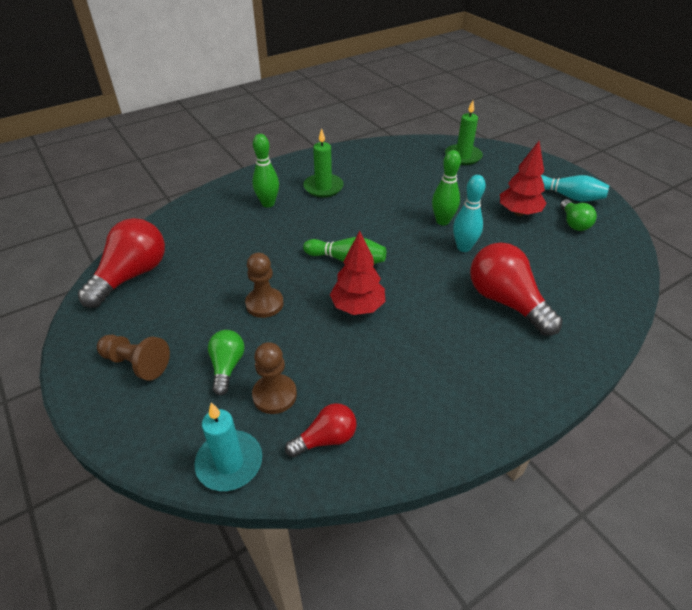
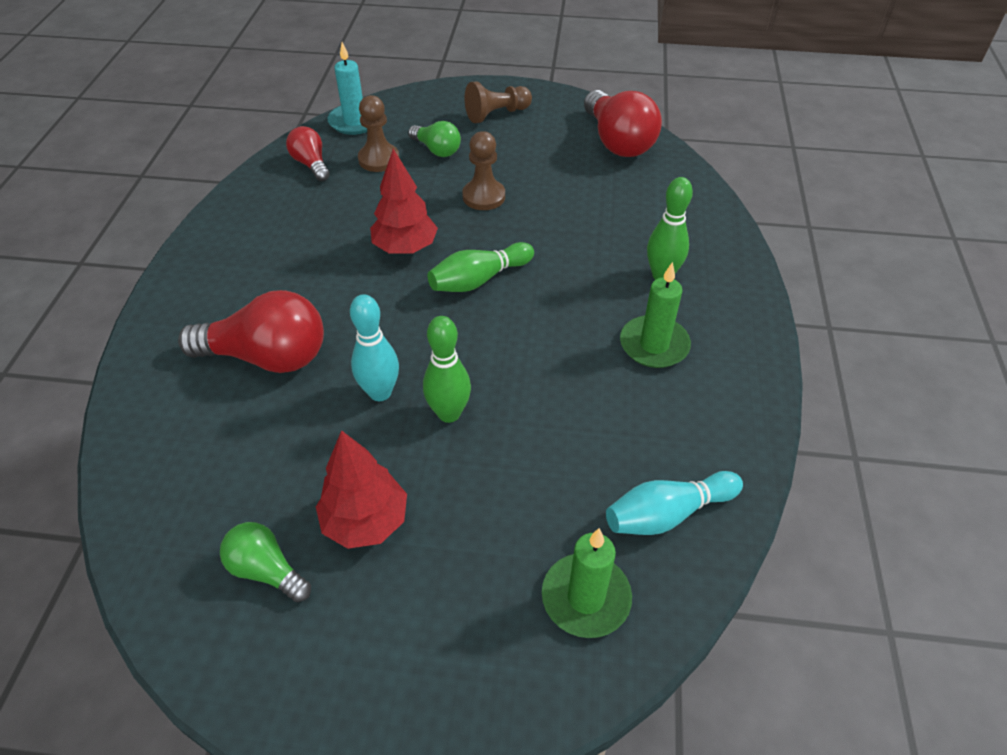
camera: 130 degrees right, 5 degrees up
red light bulb [285,403,357,457] -> red light bulb turned 135 degrees clockwise [286,126,330,181]
turquoise bowling pin [541,175,609,202] -> turquoise bowling pin moved to [606,471,743,535]

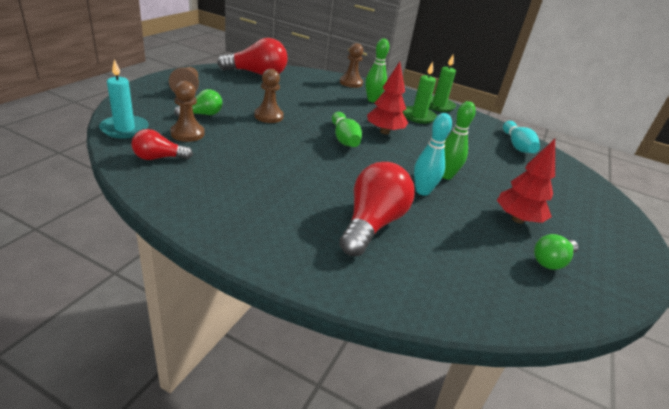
camera: 75 degrees left, 15 degrees down
red tree [370,149,438,254] -> red tree moved to [367,62,408,134]
green candle [542,528,632,638] -> green candle moved to [429,55,456,112]
none -> brown pawn [340,43,363,88]

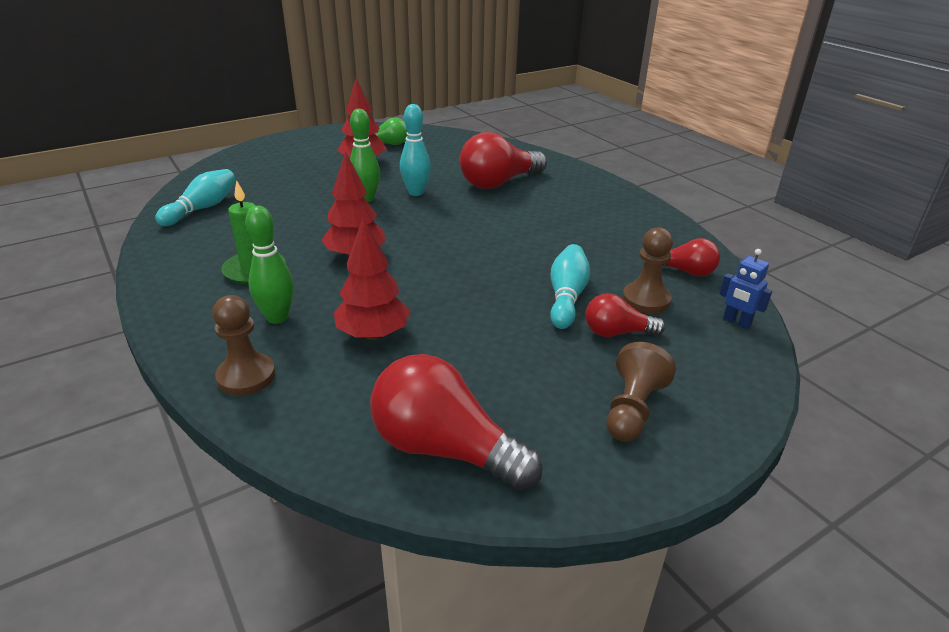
camera: 145 degrees left, 0 degrees up
turquoise candle [99,59,148,138] -> blue robot [719,249,772,329]
green light bulb [174,89,222,117] -> red light bulb [586,293,665,337]
brown pawn [254,69,284,123] -> none
green bowling pin [332,112,362,147] -> none
green candle [429,55,456,112] -> none
none -> red tree [334,218,410,340]
none -> turquoise bowling pin [550,244,590,329]

